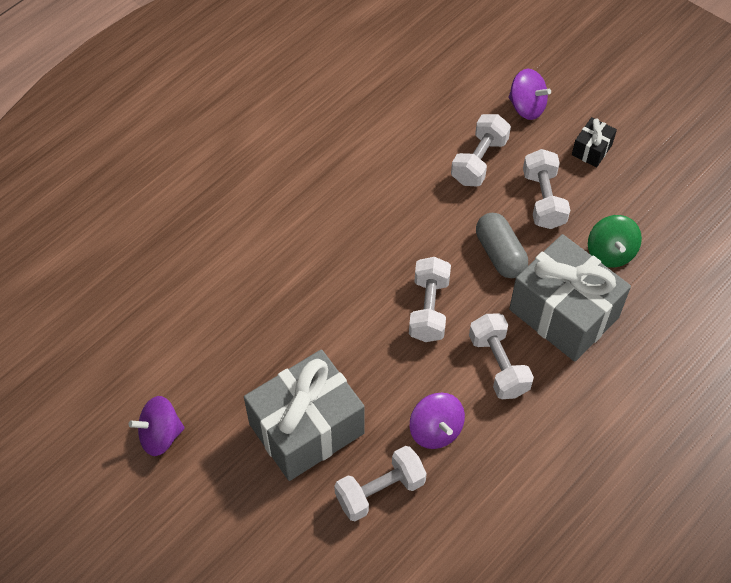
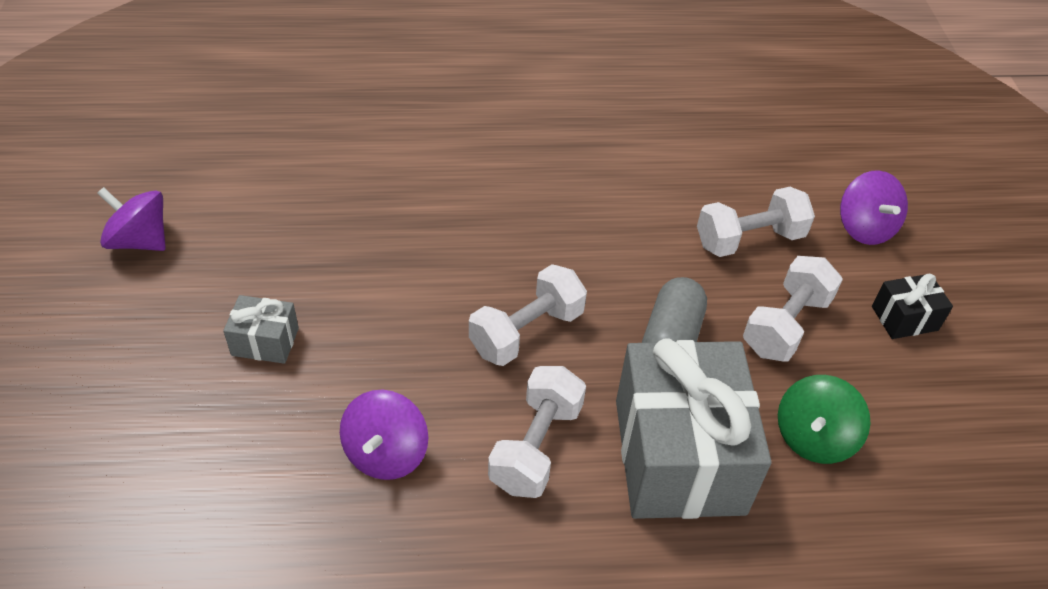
camera: 40 degrees right, 10 degrees down
grey gift [244,349,365,481] -> grey gift [223,295,299,364], size x0.44
white dumbbell [334,446,427,521] -> none

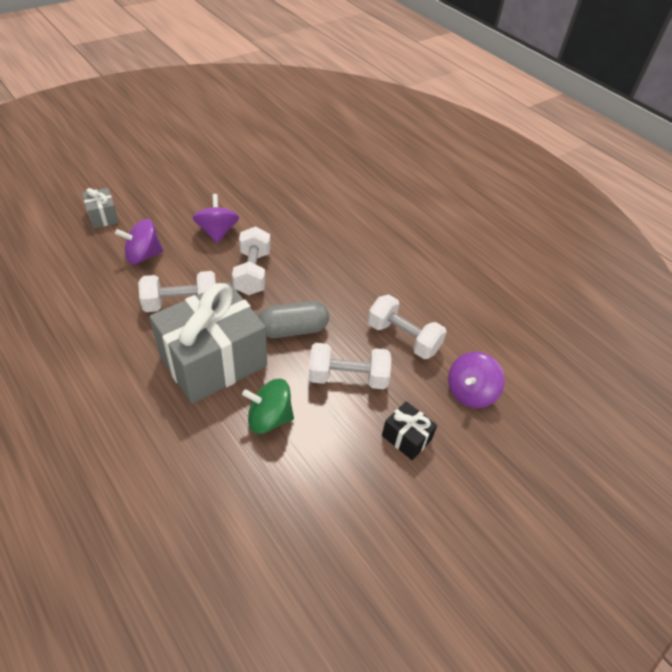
camera: 55 degrees right, 0 degrees up
purple spinning top [97,187,166,251] -> purple spinning top moved to [193,194,239,243]
grey gift [223,295,299,364] -> grey gift moved to [82,188,119,228]
white dumbbell [469,264,587,366] -> white dumbbell turned 75 degrees clockwise [232,227,270,295]

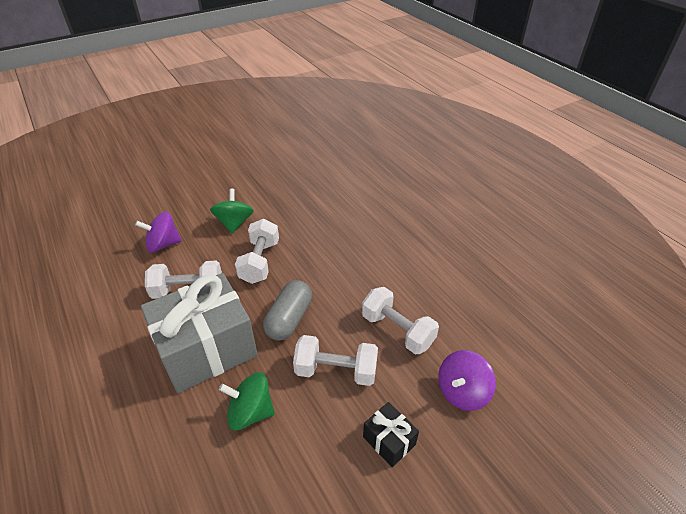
camera: 10 degrees right, 5 degrees down
grey gift [82,188,119,228] -> none
purple spinning top [193,194,239,243] -> green spinning top [210,189,254,233]
grey capsule [259,301,329,338] -> grey capsule turned 60 degrees counterclockwise [263,280,312,340]

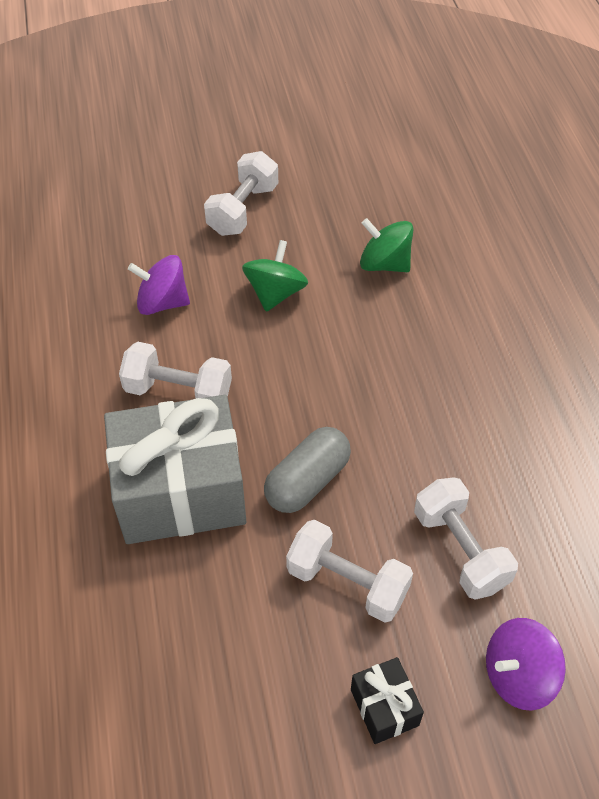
camera: 20 degrees right, 10 degrees up
green spinning top [219,372,275,430] -> green spinning top moved to [360,218,413,272]
white dumbbell [235,219,279,284] -> white dumbbell moved to [204,151,278,236]

